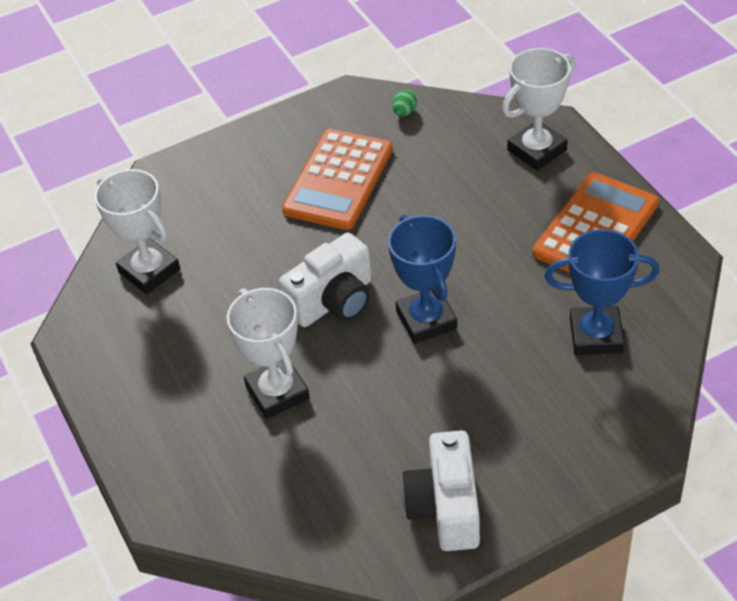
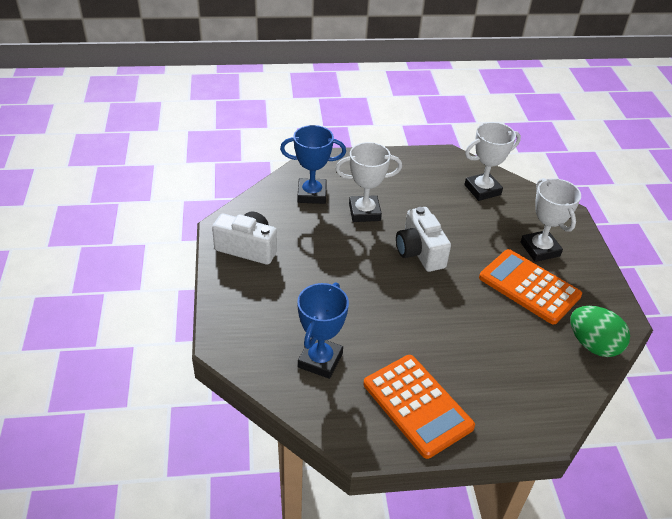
camera: 105 degrees right, 5 degrees down
blue trophy [388,215,457,344] -> blue trophy moved to [280,125,346,204]
green egg [392,90,417,116] -> green egg [570,306,630,357], size x2.32
white trophy [502,48,575,171] -> white trophy moved to [520,178,581,262]

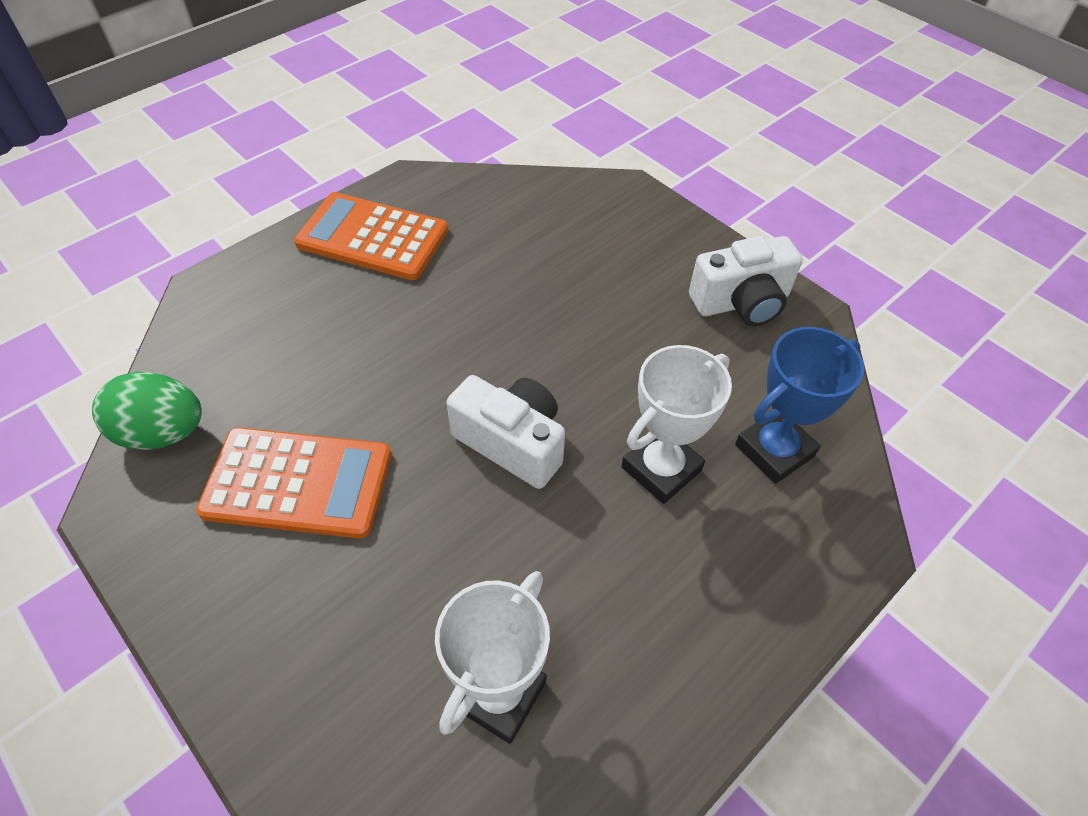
camera: 145 degrees right, 10 degrees up
blue trophy [297,282,349,379] -> none
white trophy [520,178,581,262] -> none

